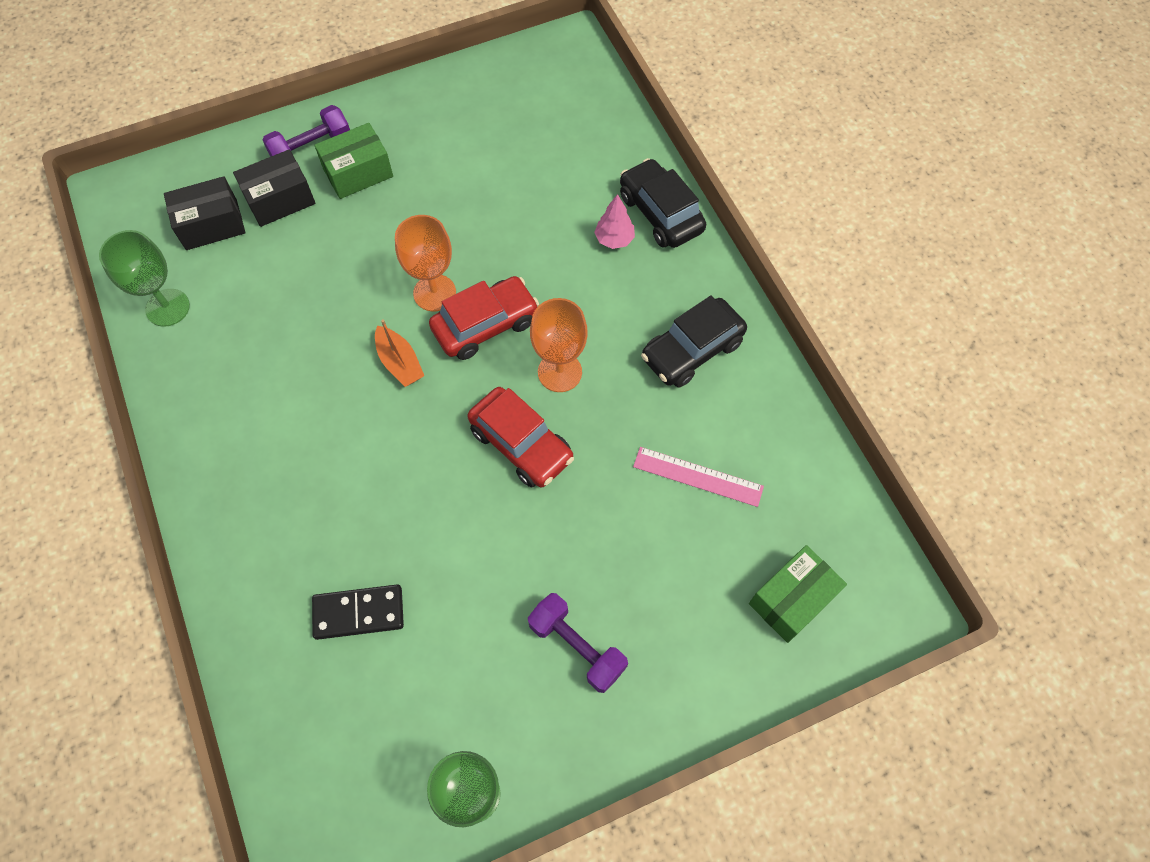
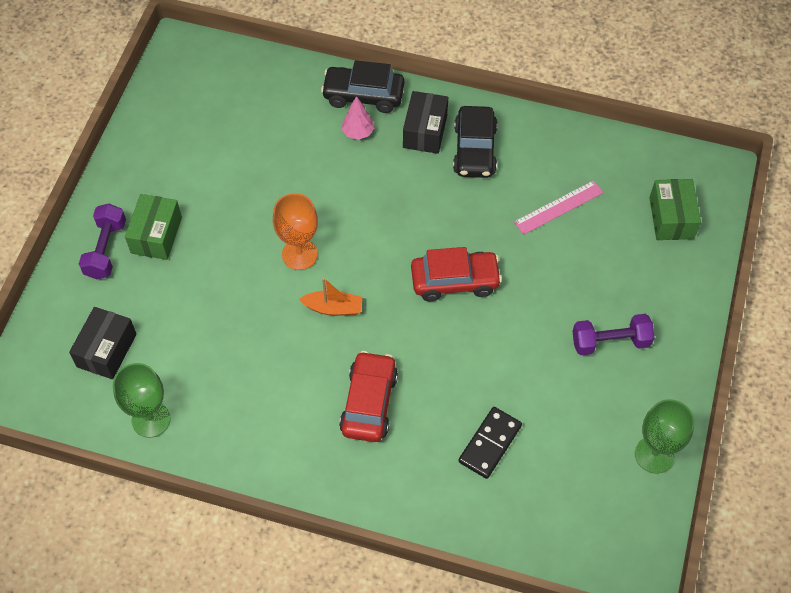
camera: 50 degrees left, 5 degrees down
black box [233,149,316,227] -> black box moved to [403,91,448,154]
red car [429,276,539,360] -> red car moved to [339,351,398,442]
orange goblet [530,298,588,392] -> none

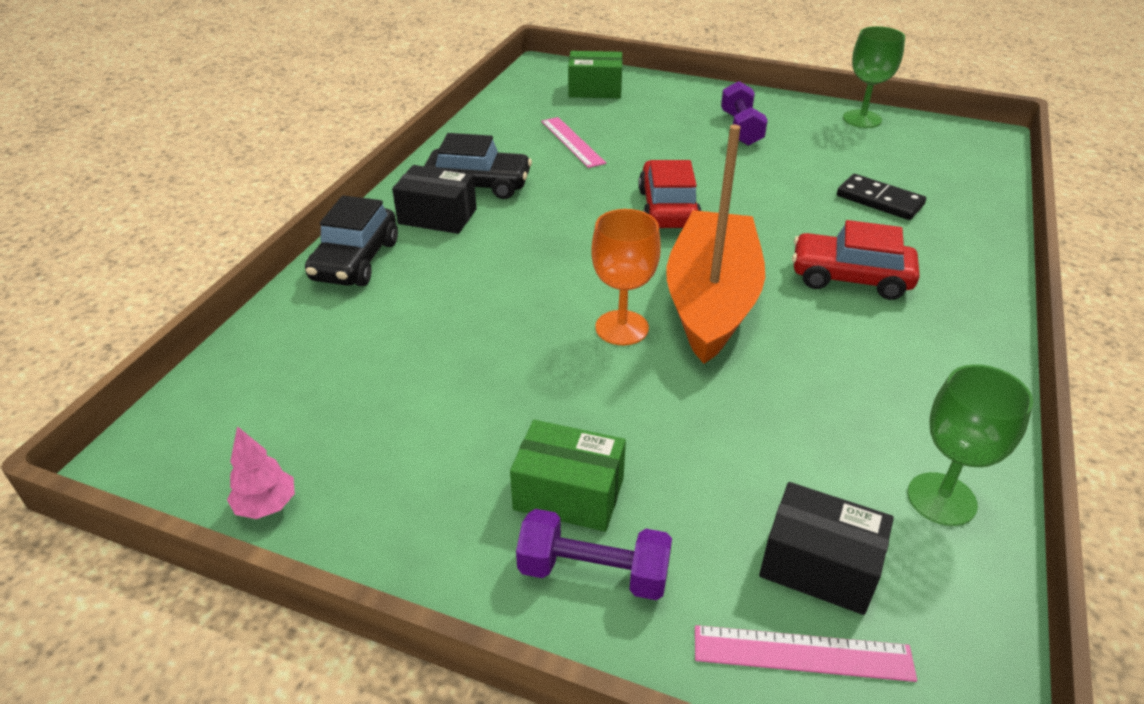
camera: 85 degrees left, 20 degrees down
orange boat [299,278,363,316] -> orange boat [667,125,765,364], size x2.46
pink tree [341,96,374,140] -> pink tree moved to [227,426,295,519]
none -> pink ruler [695,625,917,682]

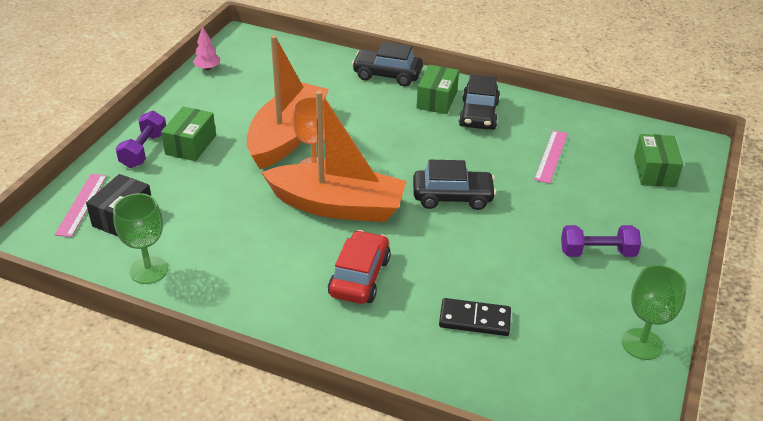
camera: 90 degrees right, 0 degrees up
black box [392,165,477,234] -> green box [416,65,459,114]
pink ruler [541,117,606,168] -> pink ruler turned 45 degrees counterclockwise [534,130,568,184]
red car [639,160,702,228] -> black car [413,160,496,210]
black domino [837,174,926,220] -> black domino turned 60 degrees clockwise [439,298,511,336]
none -> orange boat [247,35,329,169]

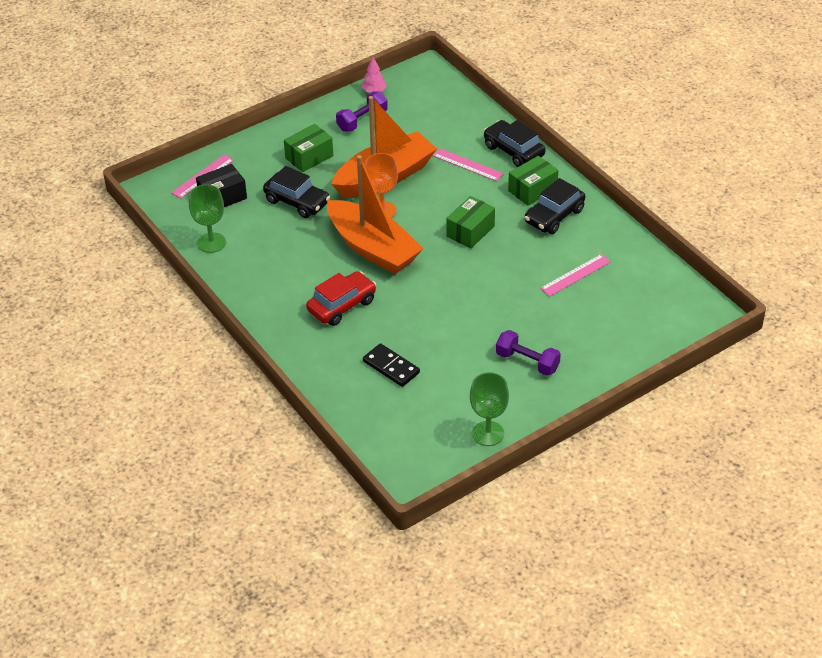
camera: 35 degrees right, 5 degrees up
purple dumbbell [116,111,166,168] -> purple dumbbell moved to [336,91,388,132]
black car [413,160,496,210] -> black car moved to [263,166,330,218]
green box [634,134,683,187] -> green box moved to [446,196,495,249]
none -> pink ruler [433,148,504,181]

